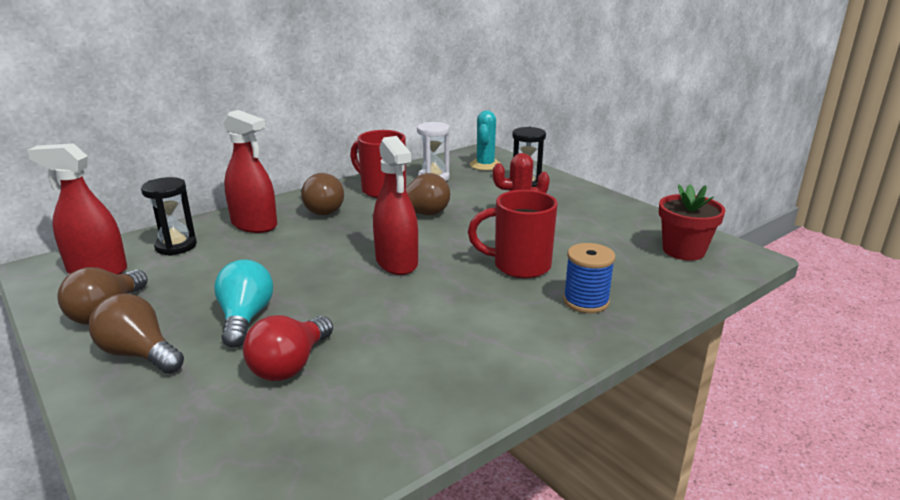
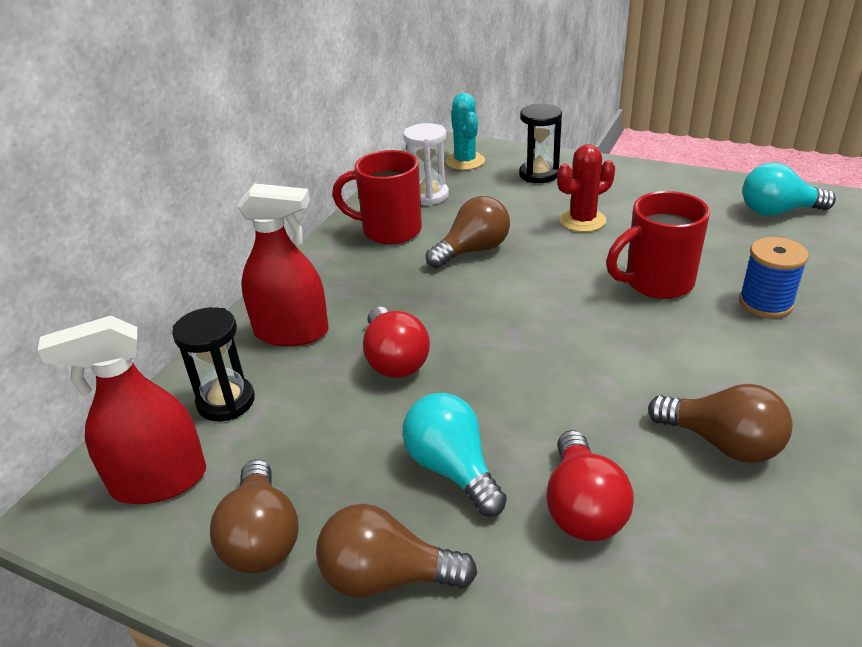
camera: 25 degrees left, 10 degrees up
brown light bulb [301,173,344,215] -> brown light bulb moved to [648,384,793,463]
red spray bottle [373,136,418,275] -> none
red flower pot [659,184,726,261] -> turquoise light bulb [742,162,836,216]
none -> red light bulb [363,307,430,378]

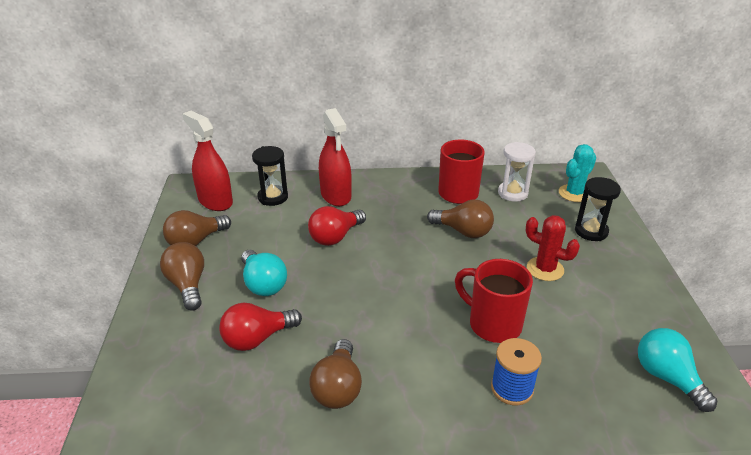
camera: 60 degrees right, 0 degrees up
turquoise light bulb [402,393,507,517] -> turquoise light bulb turned 120 degrees clockwise [241,250,287,296]

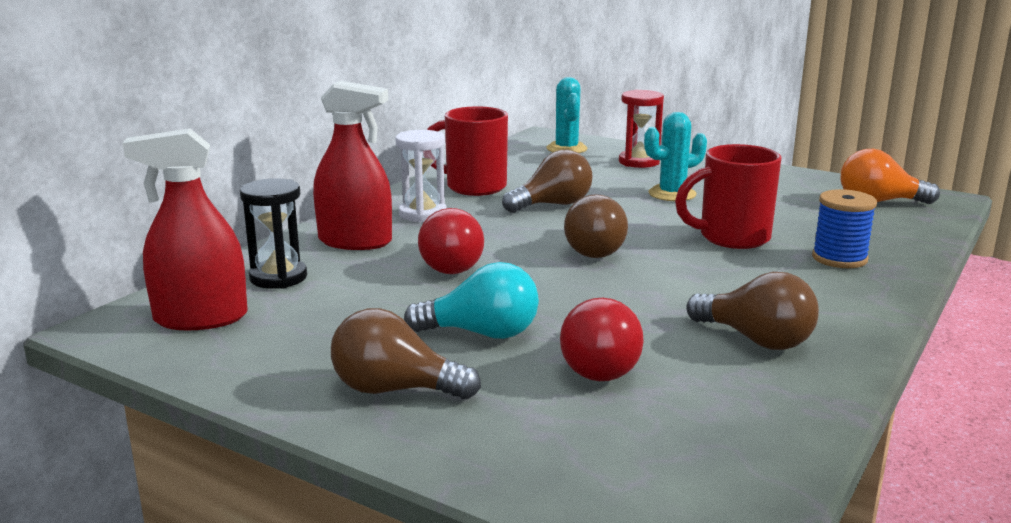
camera: 55 degrees left, 15 degrees down
brown light bulb [163,210,231,246] -> brown light bulb moved to [564,194,628,258]
white hourglass [498,142,536,202] -> white hourglass moved to [396,130,447,223]
red cactus [526,215,580,281] -> turquoise cactus [644,112,707,201]
black hourglass [575,177,621,241] -> red hourglass [619,90,664,168]
turquoise light bulb [638,328,717,412] -> orange light bulb [841,149,940,204]

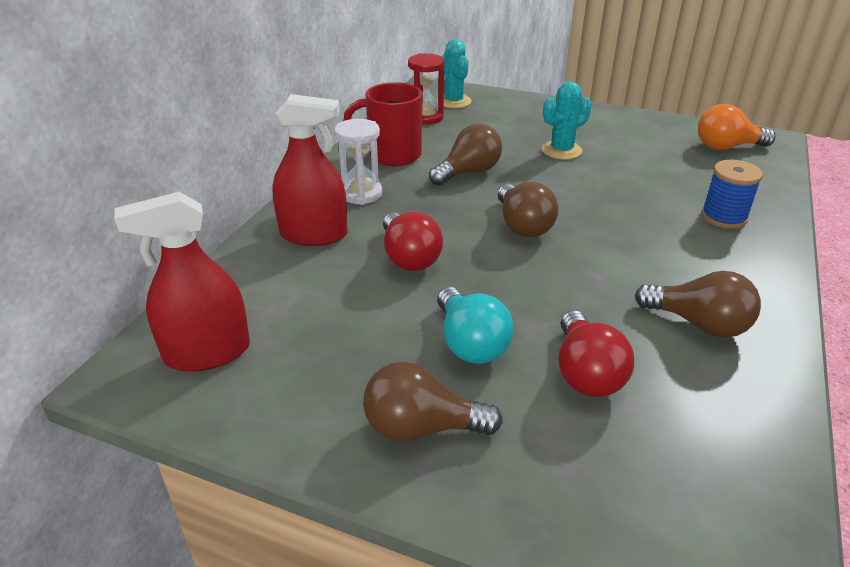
camera: 10 degrees left, 15 degrees up
black hourglass [240,178,307,289] -> none
turquoise light bulb [404,262,539,339] -> turquoise light bulb turned 75 degrees clockwise [437,287,514,364]
red hourglass [619,90,664,168] -> red hourglass moved to [408,53,444,125]
red mug [675,144,782,249] -> none

